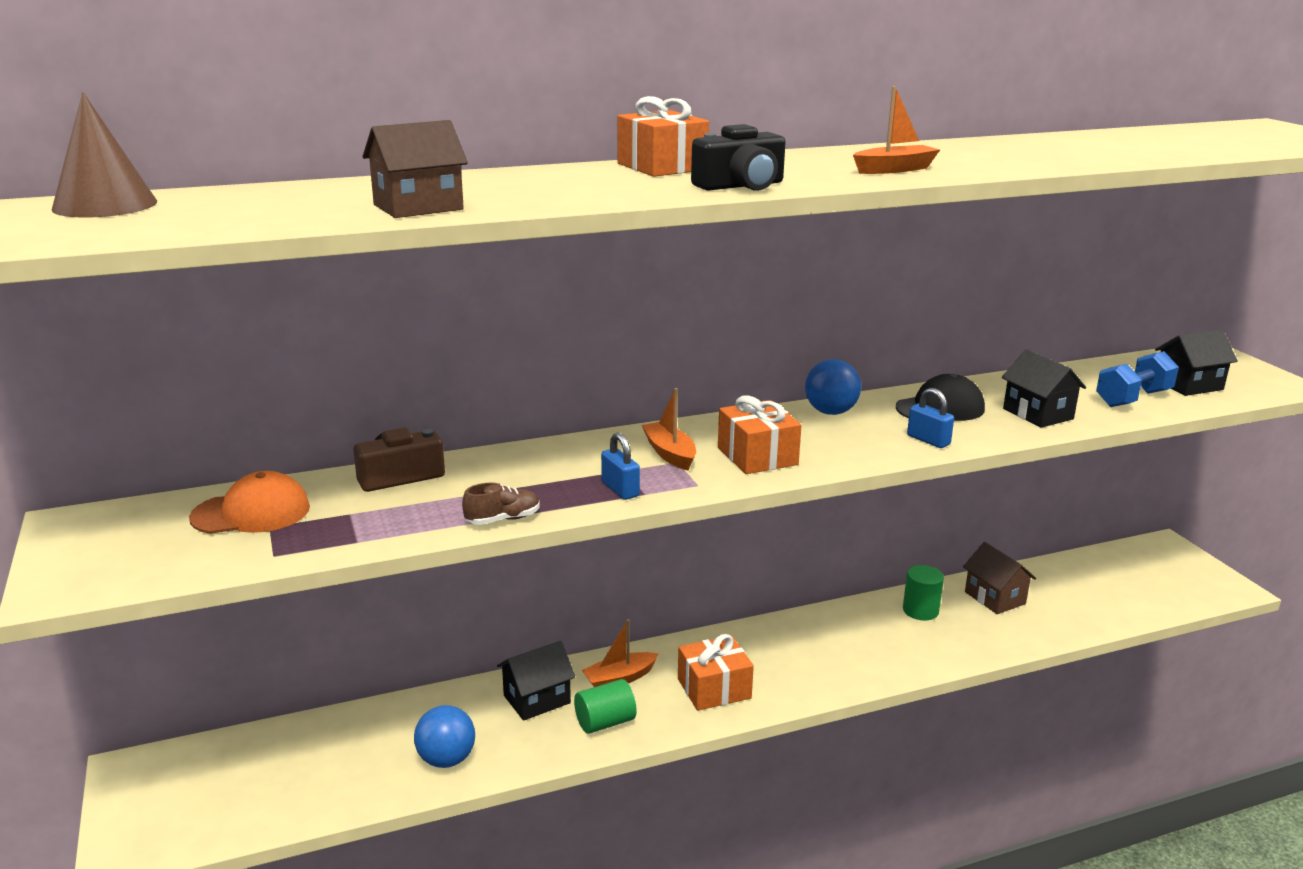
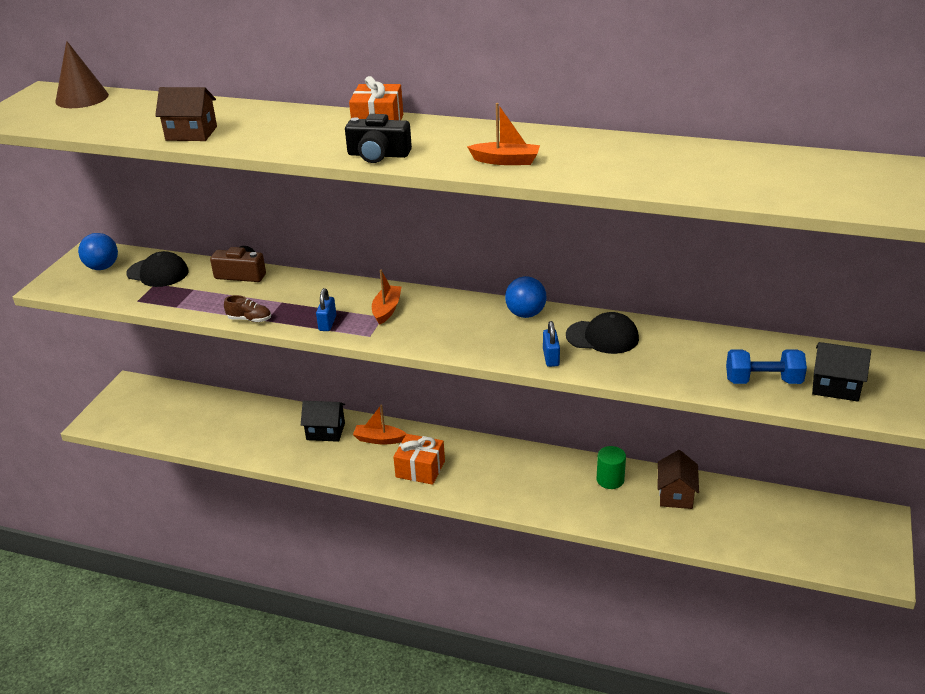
camera: 40 degrees right, 10 degrees up
orange cap [189,471,310,534] -> black cap [126,251,189,287]
blue ball [414,705,475,768] -> blue ball moved to [78,233,118,270]
green cylinder [574,679,636,734] -> none
orange gift [718,395,802,474] -> none
black house [1002,349,1086,428] -> none

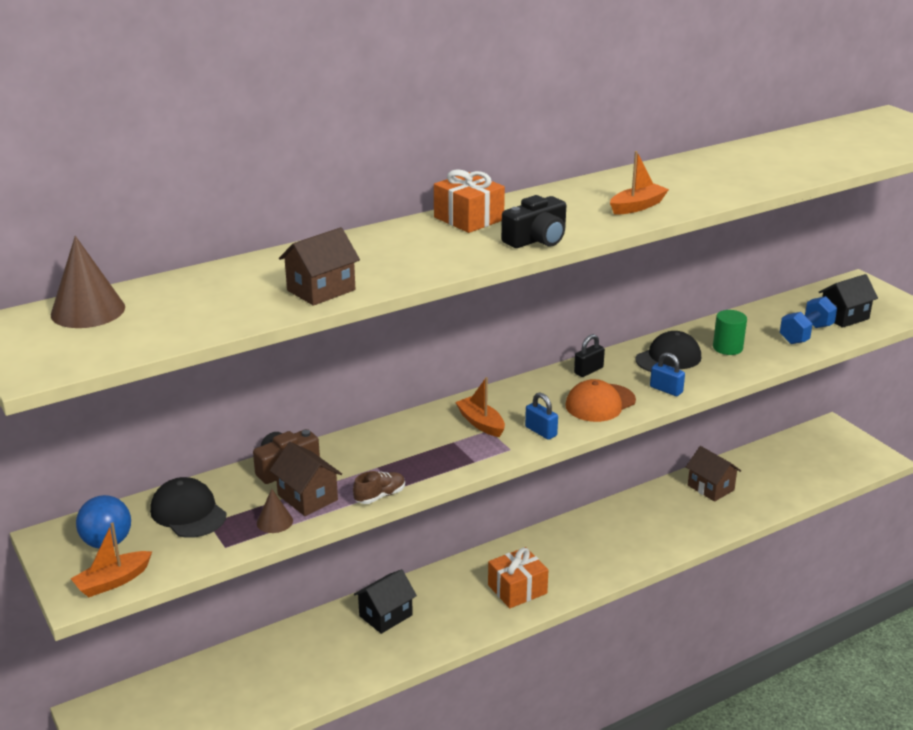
camera: 50 degrees left, 5 degrees down
black cap [126,251,189,287] -> black cap turned 105 degrees counterclockwise [150,477,227,538]
blue padlock [316,288,336,331] -> blue padlock moved to [525,393,558,440]
orange boat [353,404,406,444] -> orange boat moved to [71,522,152,597]
blue ball [505,276,547,318] -> black padlock [574,334,605,377]
green cylinder [597,446,626,489] -> green cylinder moved to [713,310,747,355]
none -> brown cone [257,489,293,533]
none -> brown house [270,442,342,516]
none -> orange cap [565,379,636,422]

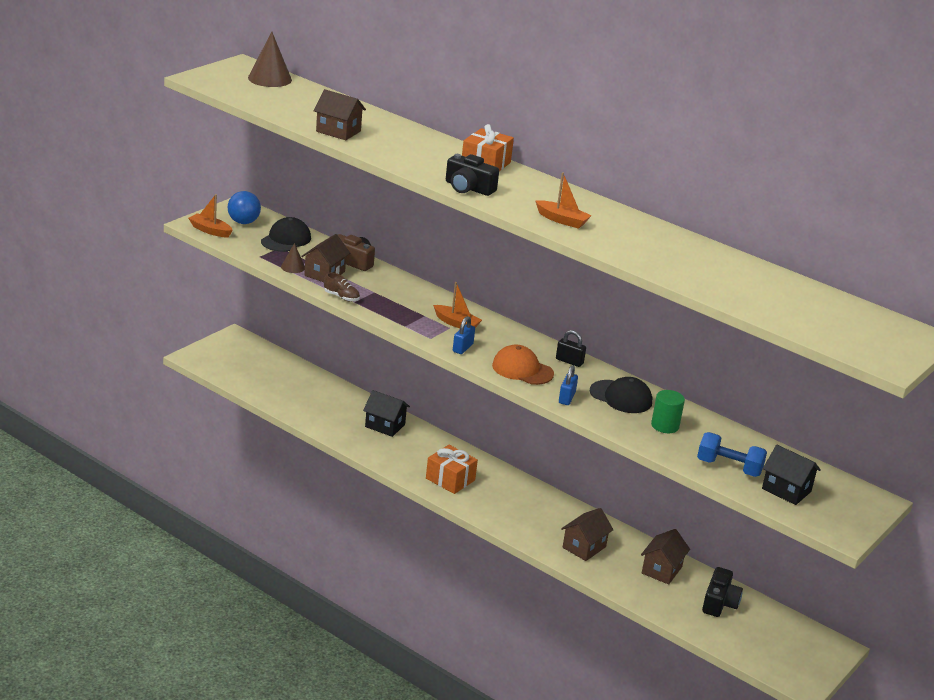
camera: 65 degrees right, 0 degrees up
orange boat [455,377,505,437] -> orange boat turned 90 degrees clockwise [433,282,482,328]
none -> brown house [561,508,613,561]
none -> black camera [702,567,743,617]

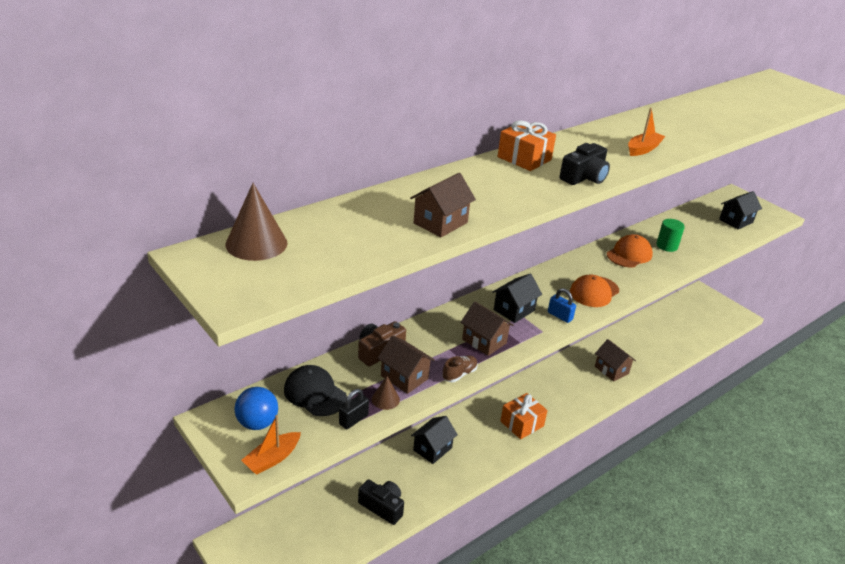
camera: 75 degrees left, 5 degrees up
orange boat [433,282,482,328] -> black house [492,273,542,323]
black padlock [556,330,586,367] -> black padlock moved to [339,389,369,429]
blue padlock [559,365,578,405] -> none
black cap [590,377,652,413] -> orange cap [607,234,653,267]
brown house [641,529,690,585] -> brown house moved to [460,302,514,356]
blue dumbbell [697,432,767,477] -> none
black camera [702,567,743,617] -> black camera moved to [358,479,404,525]

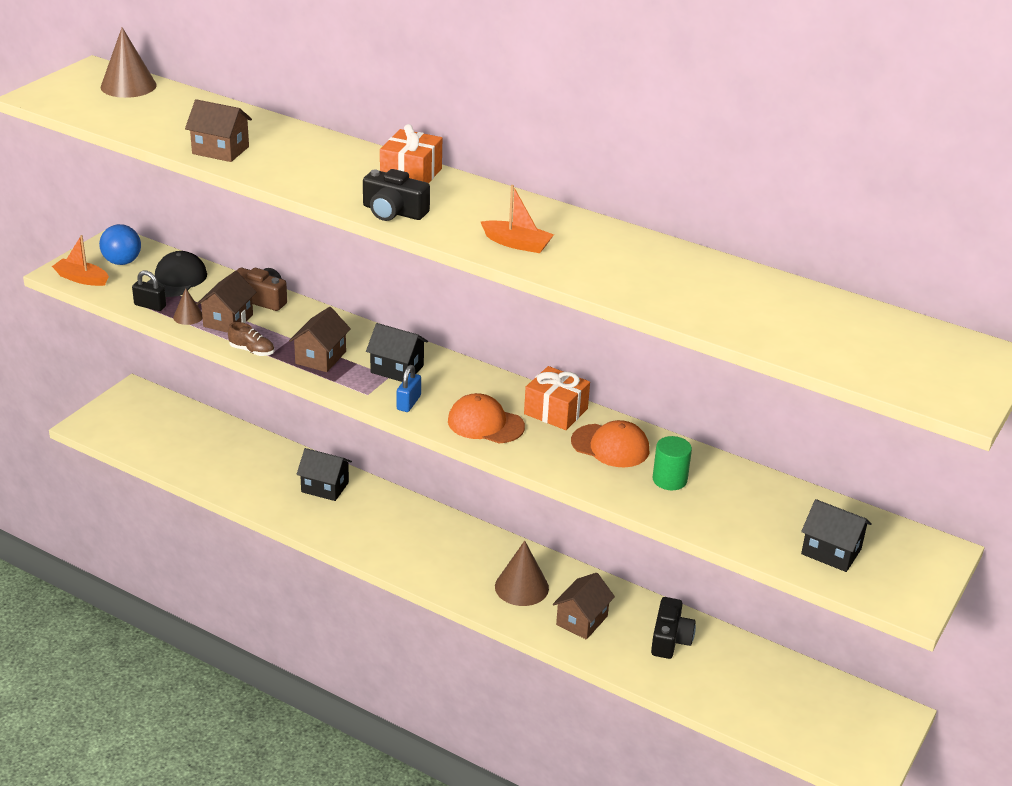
camera: 70 degrees right, 0 degrees up
black camera [358,479,404,525] -> black camera moved to [651,597,696,659]
orange gift [500,393,548,439] -> orange gift moved to [524,366,590,430]
none -> brown cone [495,541,549,606]

